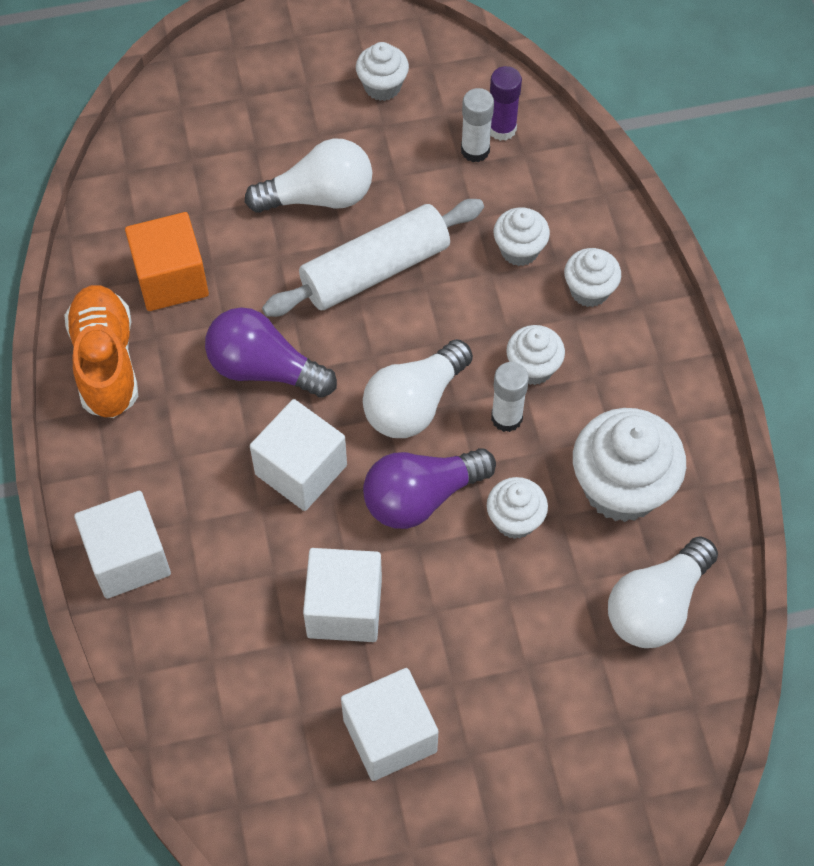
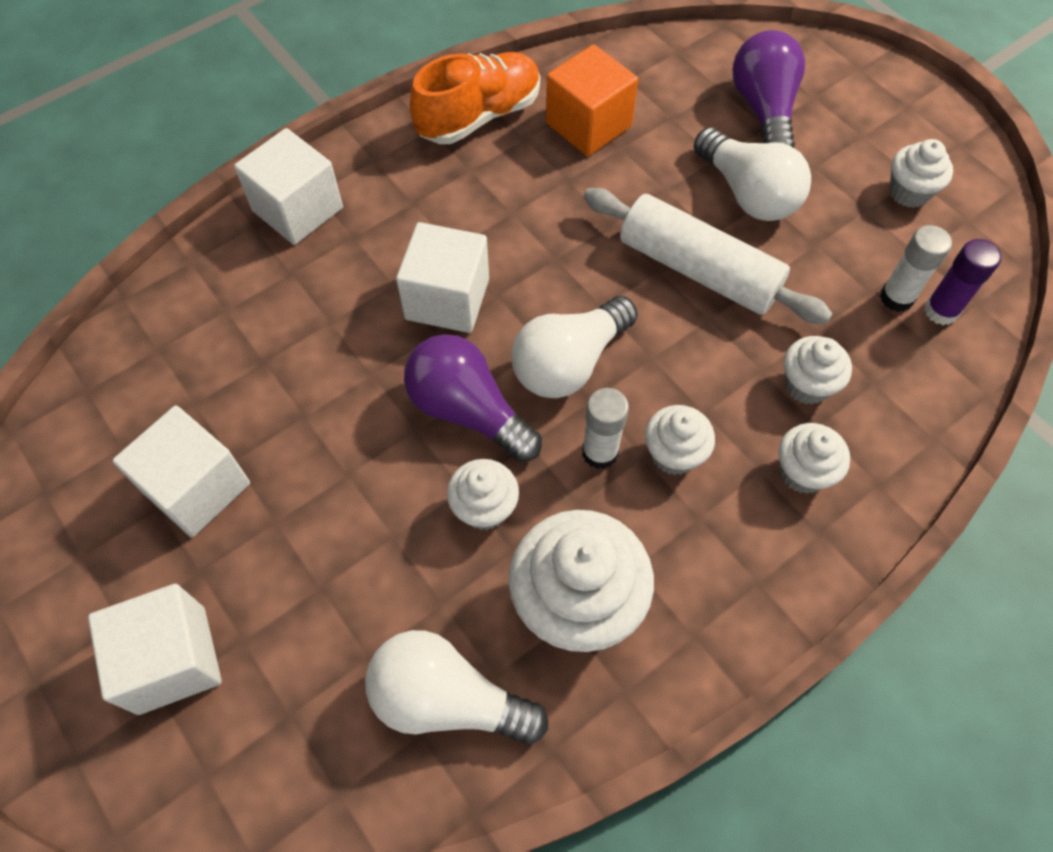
camera: 65 degrees right, 0 degrees up
purple light bulb [205,307,337,398] -> purple light bulb moved to [732,30,805,148]
white cube [303,548,382,642] -> white cube moved to [88,584,222,715]
white light bulb [363,339,473,438] -> white light bulb turned 60 degrees counterclockwise [511,296,638,398]

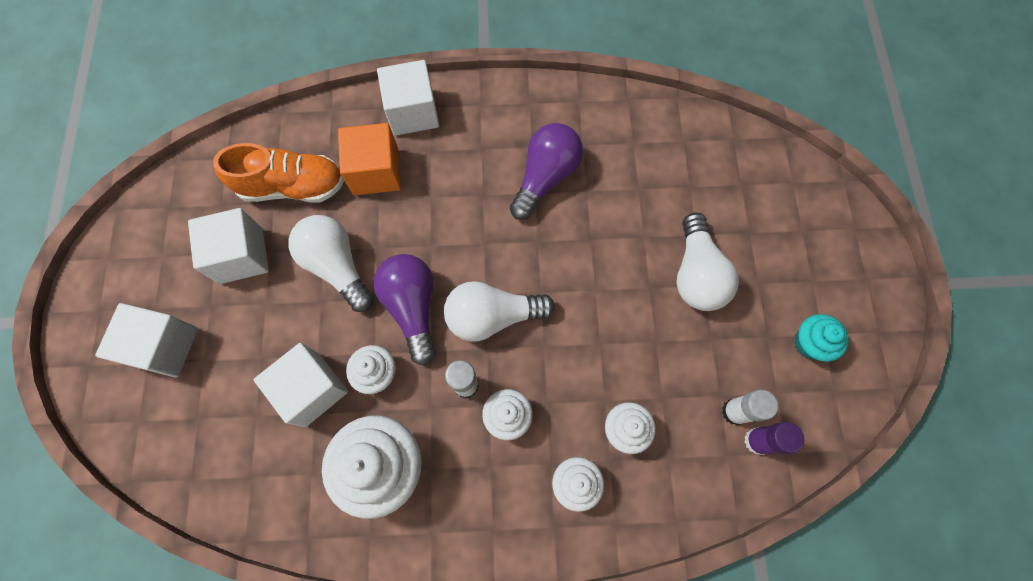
camera: 35 degrees right, 10 degrees up
white light bulb [365,630,548,745] -> white light bulb moved to [288,215,374,312]
white cube [396,222,489,333] -> white cube moved to [254,343,348,427]
orange shoe [410,52,540,144] -> orange shoe moved to [213,143,344,203]
orange cube [546,44,638,156] -> orange cube moved to [338,123,401,195]
white rolling pin [584,188,833,324] -> none
purple light bulb [732,30,805,148] -> purple light bulb moved to [510,123,583,220]
white cupcake [889,139,953,208] -> turquoise cupcake [794,314,849,362]

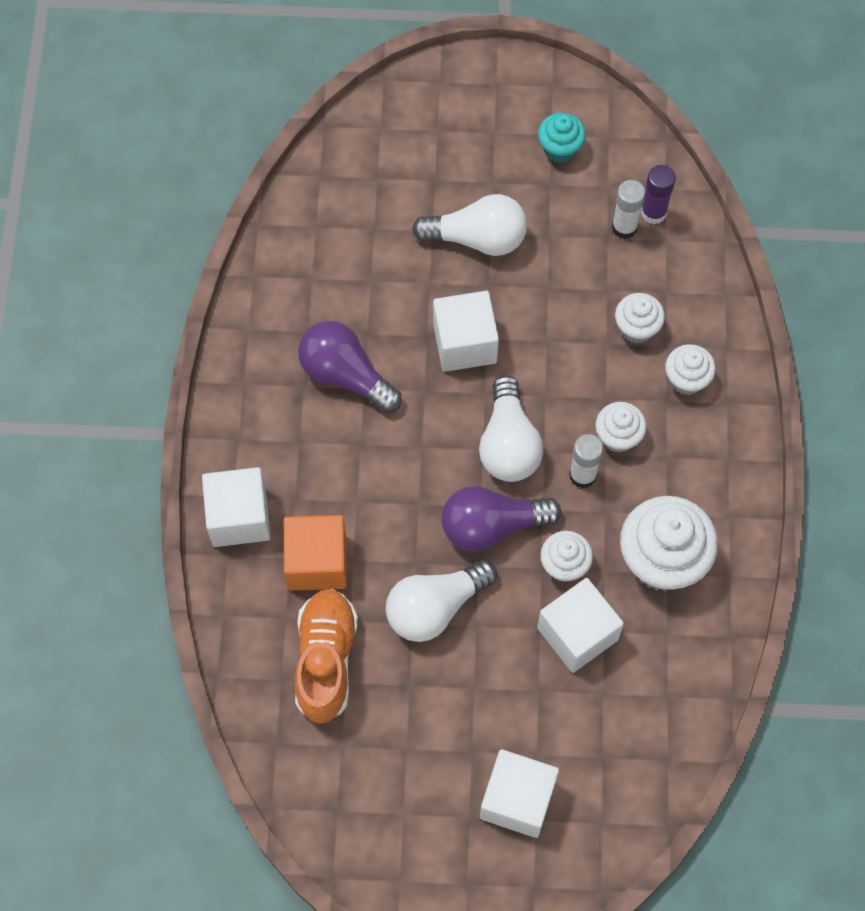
camera: 85 degrees left, 5 degrees down
white cube [188,208,269,284] -> white cube moved to [433,291,499,372]

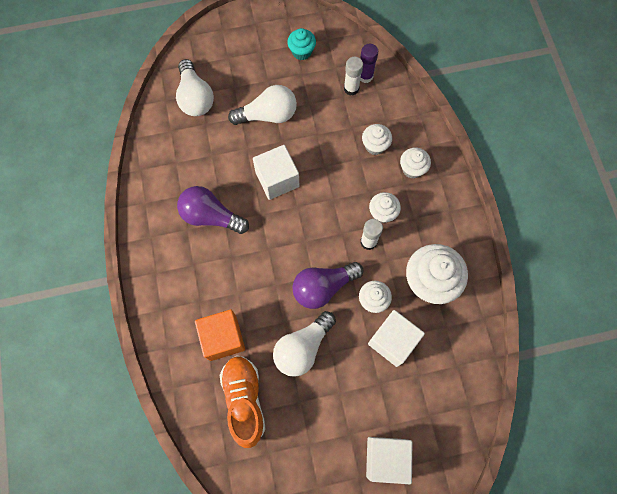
camera: 15 degrees left, 5 degrees up
white cube [202,467,271,547] -> none
white light bulb [479,375,543,482] -> white light bulb moved to [176,59,214,116]

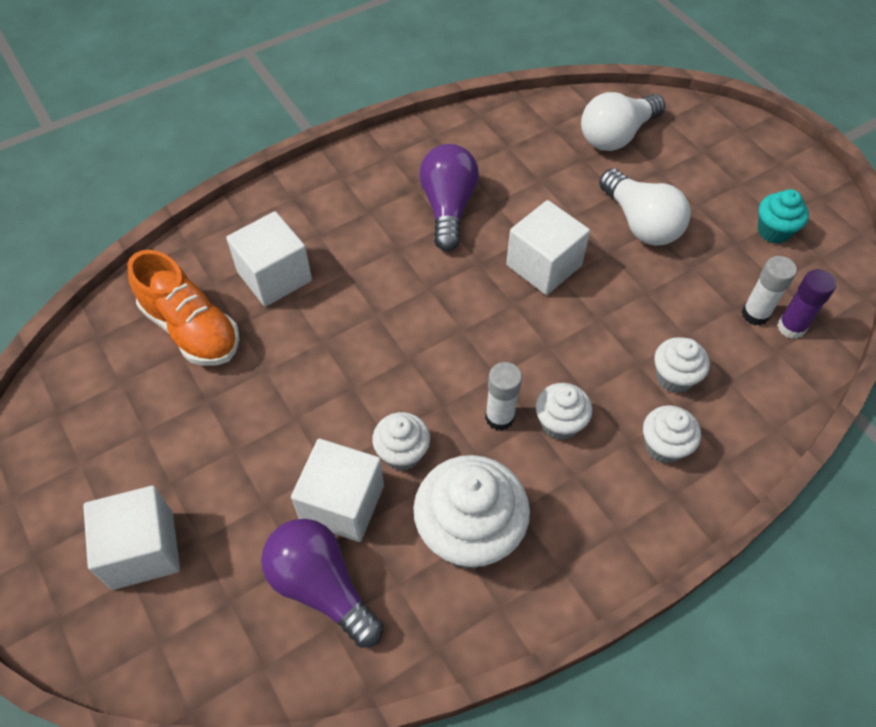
camera: 70 degrees right, 15 degrees down
orange cube [195,309,245,361] -> white cube [226,211,312,307]
orange shoe [220,356,266,448] -> orange shoe turned 75 degrees clockwise [127,250,239,366]
white light bulb [273,311,336,377] -> none
purple light bulb [292,262,363,309] -> purple light bulb moved to [261,519,383,648]

